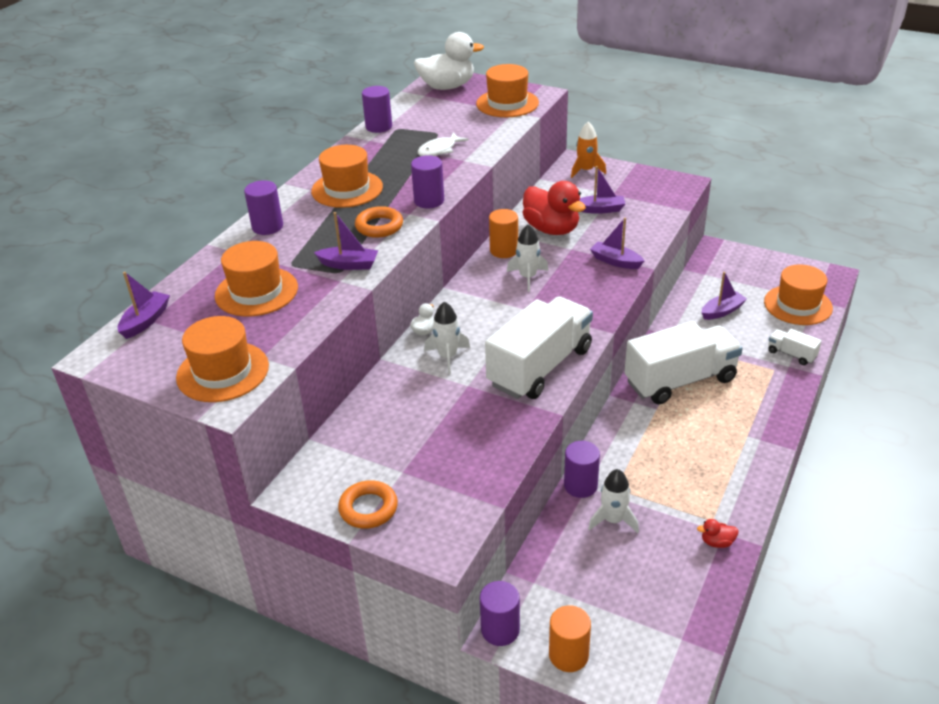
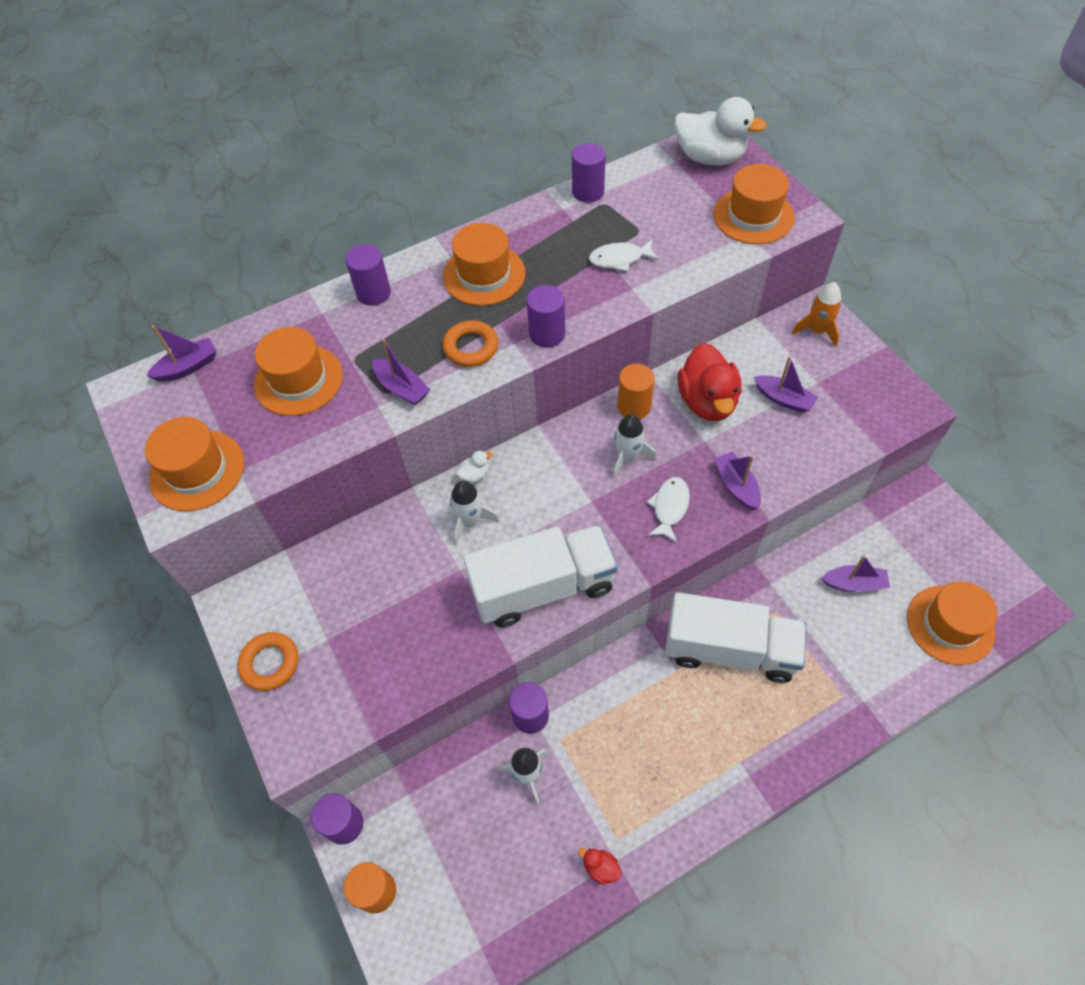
camera: 35 degrees right, 20 degrees up
white truck [768,329,822,365] -> none
none -> white fish [647,477,690,543]

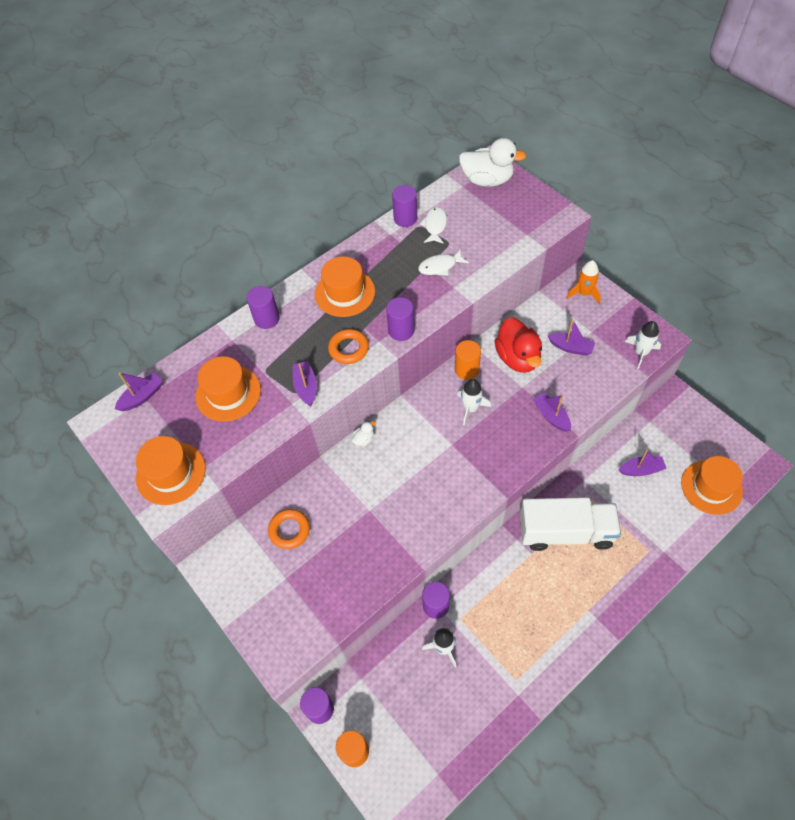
camera: 10 degrees left, 0 degrees up
orange ring [238,632,299,691] -> orange ring moved to [268,509,310,549]
purple boat [372,338,430,405] -> purple boat turned 135 degrees counterclockwise [293,361,317,407]
white rocket [450,481,500,545] -> white rocket moved to [625,321,661,369]
white truck [463,525,618,627] -> none
red duck [578,848,621,885] -> none
white fish [647,477,690,543] -> white fish moved to [420,207,447,244]
orange hat [713,164,795,244] -> none

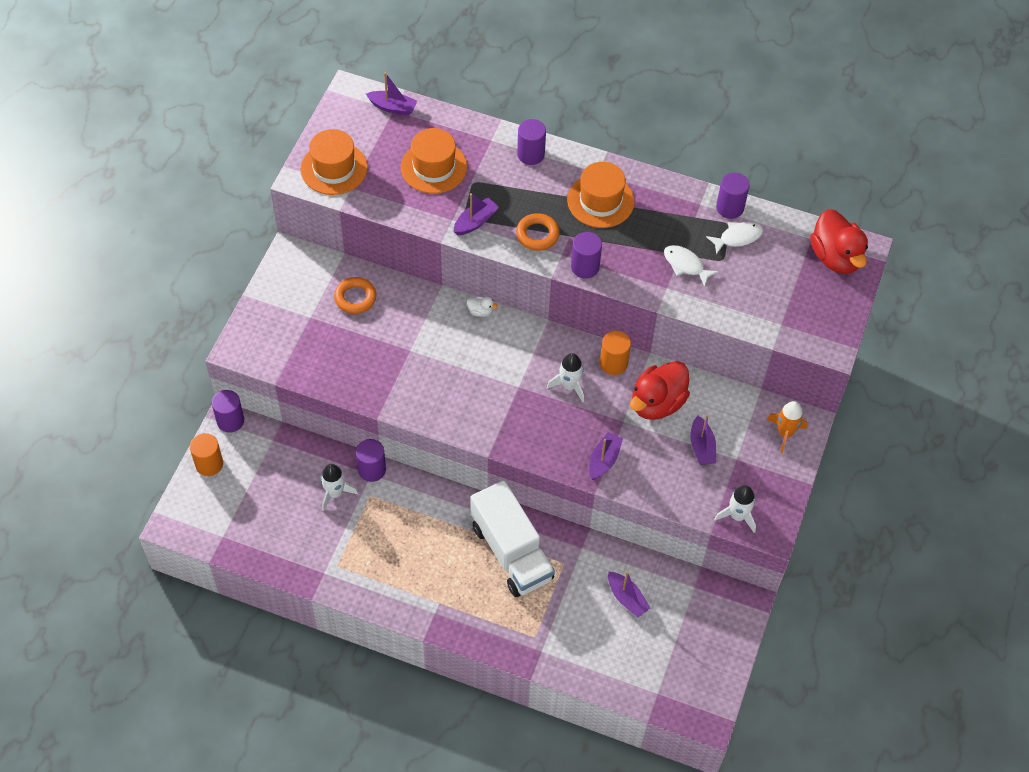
camera: 55 degrees right, 0 degrees up
white duck [459,138,526,187] -> red duck [810,209,868,274]
orange hat [681,456,743,515] -> none

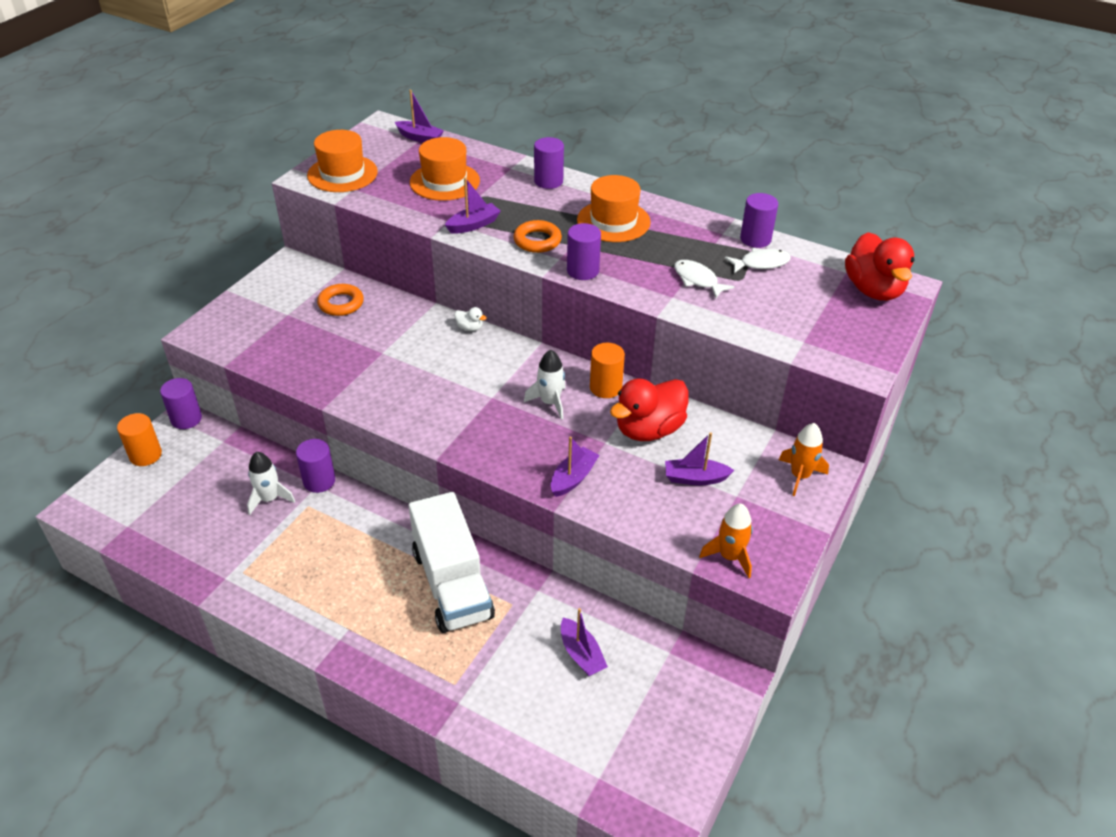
camera: 10 degrees right, 15 degrees down
purple boat [690,415,716,465] -> purple boat turned 90 degrees clockwise [665,432,734,485]
white rocket [714,485,756,533] -> orange rocket [699,504,753,578]

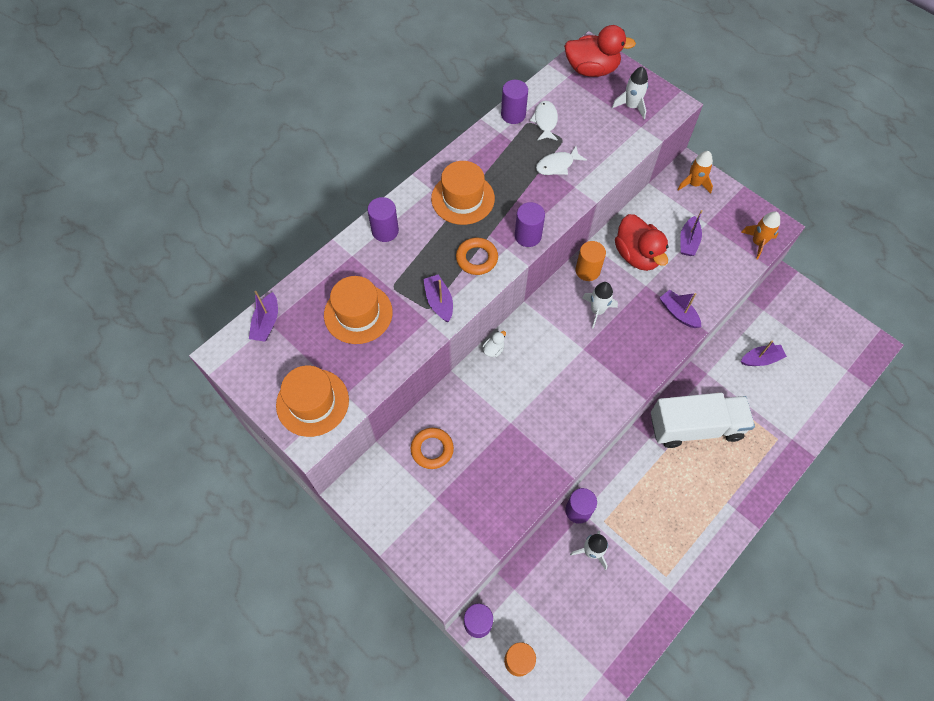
camera: 75 degrees left, 20 degrees up
purple boat [395,90,444,143] -> purple boat turned 150 degrees clockwise [249,291,278,342]
none -> white rocket [612,66,648,119]

